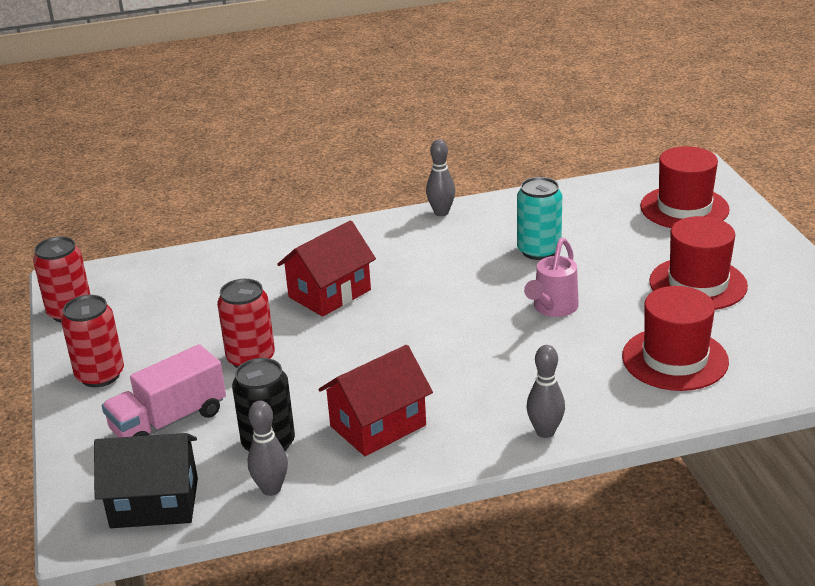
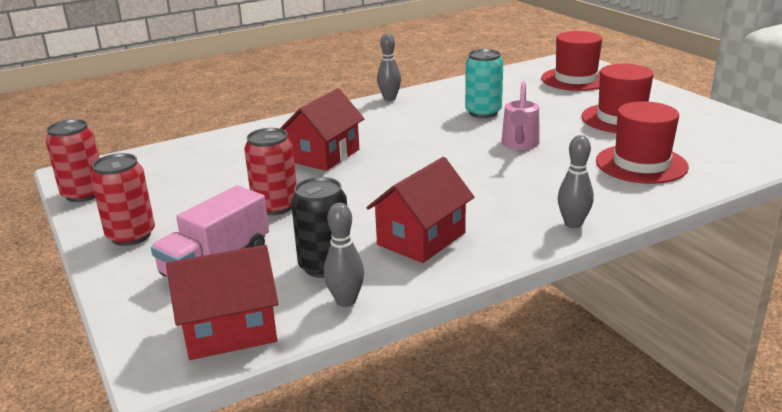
camera: 15 degrees left, 5 degrees down
black house [94,433,198,528] -> red house [166,245,279,360]

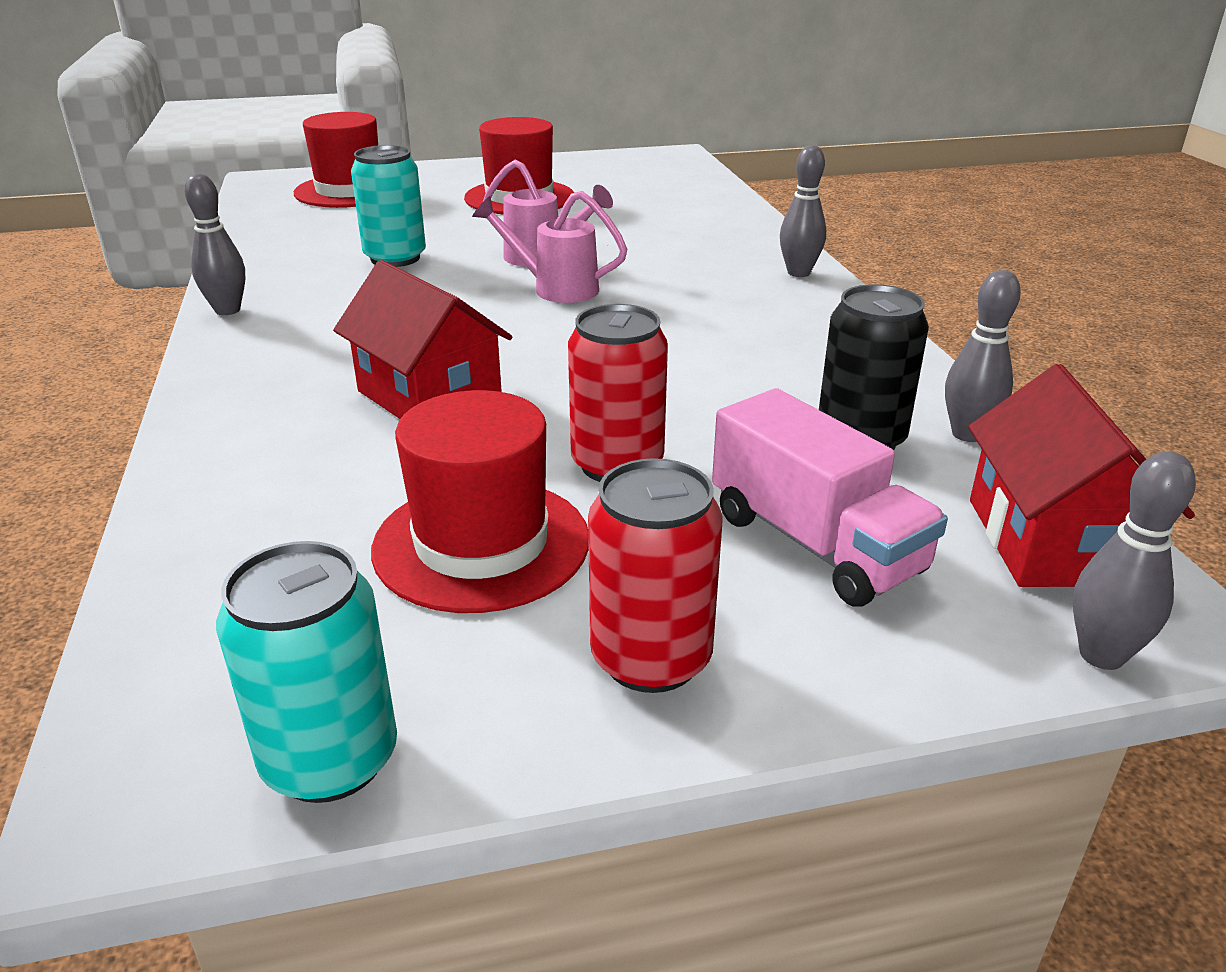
camera: 75 degrees left, 5 degrees up
red can [45,119,99,202] -> turquoise can [216,541,397,803]
red house [367,157,474,263] -> none
red hat [596,101,689,184] -> red hat moved to [371,390,589,613]
none -> pink watering can [472,191,627,303]
none -> grey bowling pin [1073,451,1196,670]

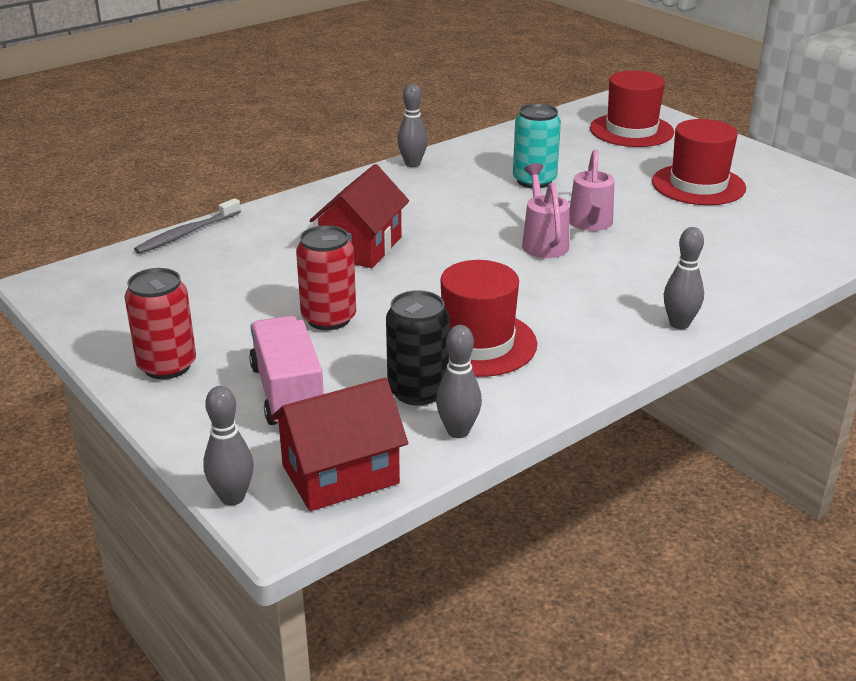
camera: 65 degrees right, 0 degrees up
turquoise can [216,541,397,803] -> none
red hat [371,390,589,613] -> red hat moved to [440,260,537,377]
pink truck [712,388,948,606] -> pink truck turned 135 degrees clockwise [249,316,324,425]
none -> grey toothbrush [134,198,241,254]

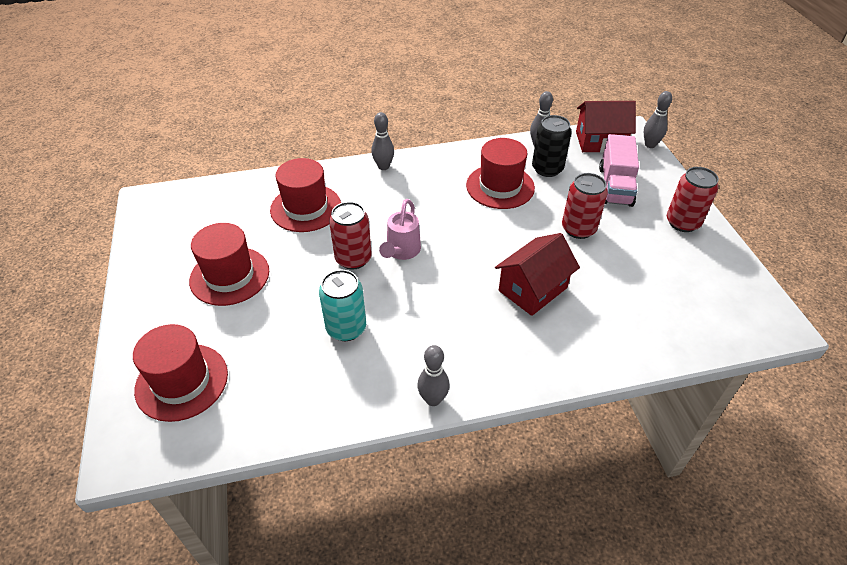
camera: 155 degrees left, 15 degrees up
grey toothbrush [134,198,241,254] -> none
pink watering can [569,149,615,231] -> red can [329,202,372,270]
none -> red hat [270,158,341,232]

